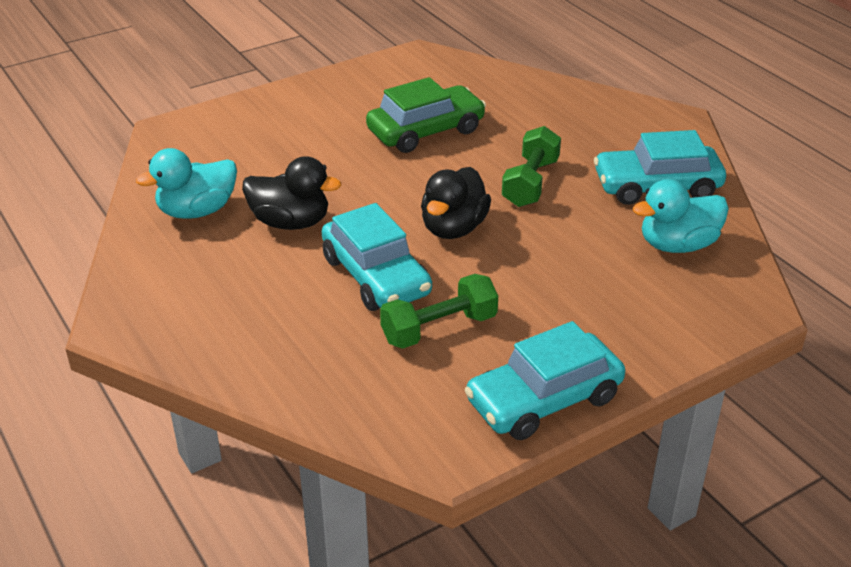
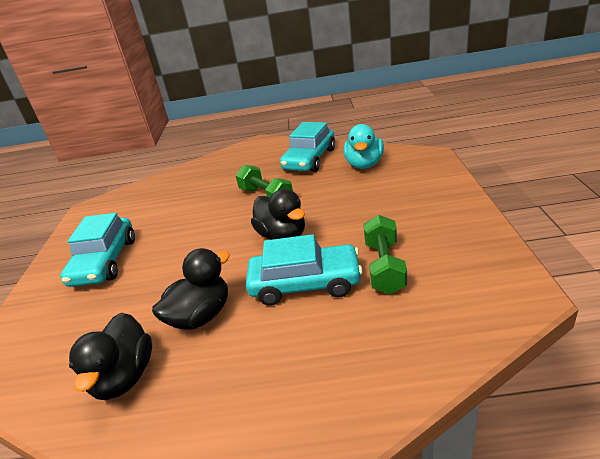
camera: 55 degrees left, 5 degrees down
turquoise duck [136,148,237,219] -> black duck [69,312,152,400]
green car [366,77,486,153] -> none
turquoise car [465,321,625,440] -> turquoise car moved to [60,213,135,287]

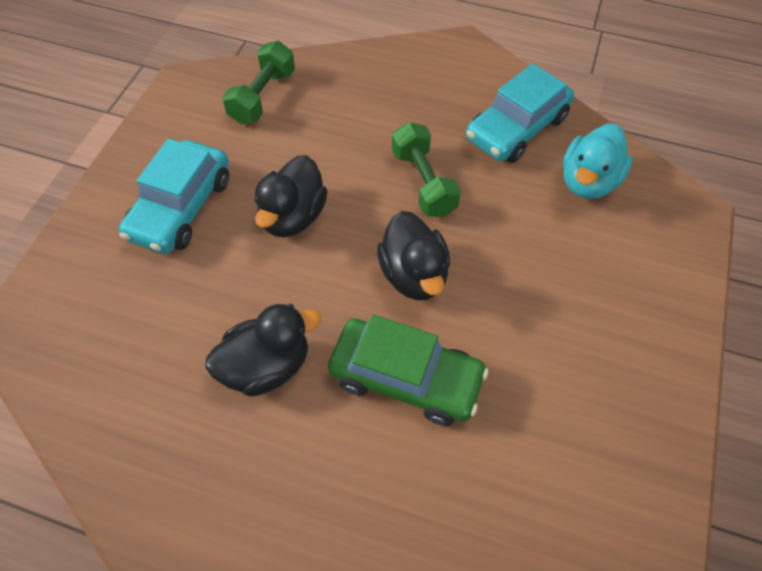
camera: 15 degrees right, 25 degrees up
black duck [69,312,152,400] -> black duck moved to [254,155,328,237]
turquoise car [246,234,363,306] -> green car [328,315,489,426]
green dumbbell [364,215,407,294] -> green dumbbell moved to [223,41,295,124]

